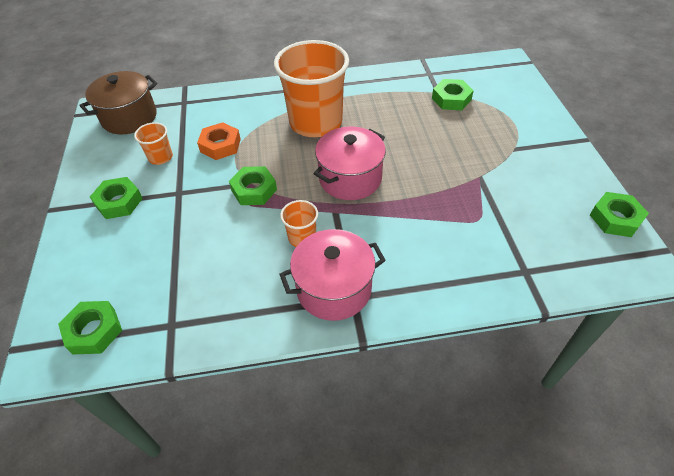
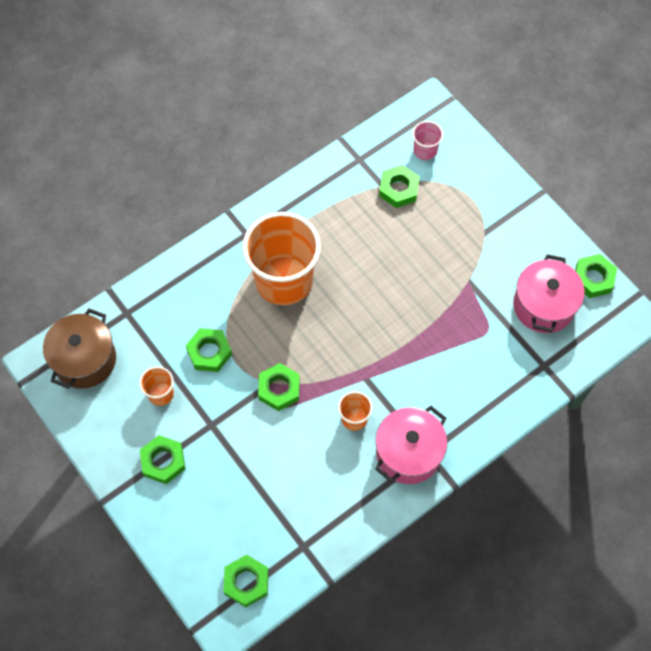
camera: 30 degrees left, 15 degrees up
orange nut [197,122,241,160] -> green nut [186,328,232,372]
pink pot [313,127,386,200] -> pink pot moved to [513,254,585,333]
none -> pink cup [412,121,443,160]

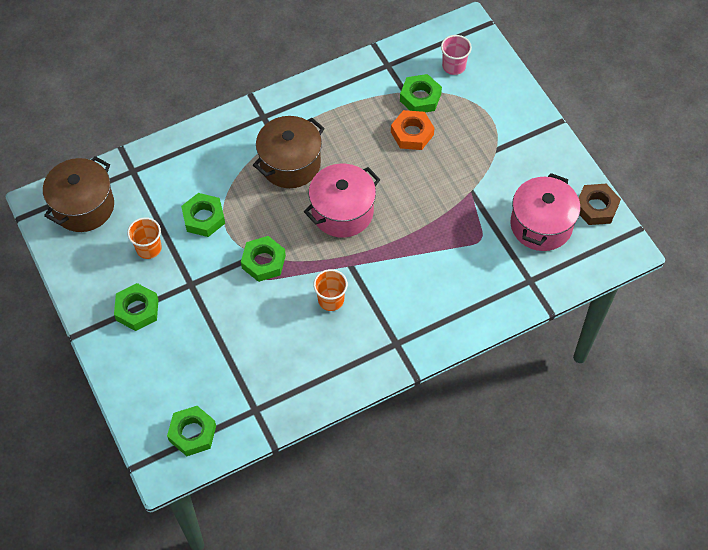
camera: 10 degrees right, 5 degrees down
orange cup [242,212,321,305] -> brown pot [253,116,325,188]
pink pot [375,406,447,484] -> pink pot moved to [304,164,380,238]
green nut [575,254,617,298] -> brown nut [579,184,621,225]
none -> orange nut [391,110,434,150]

